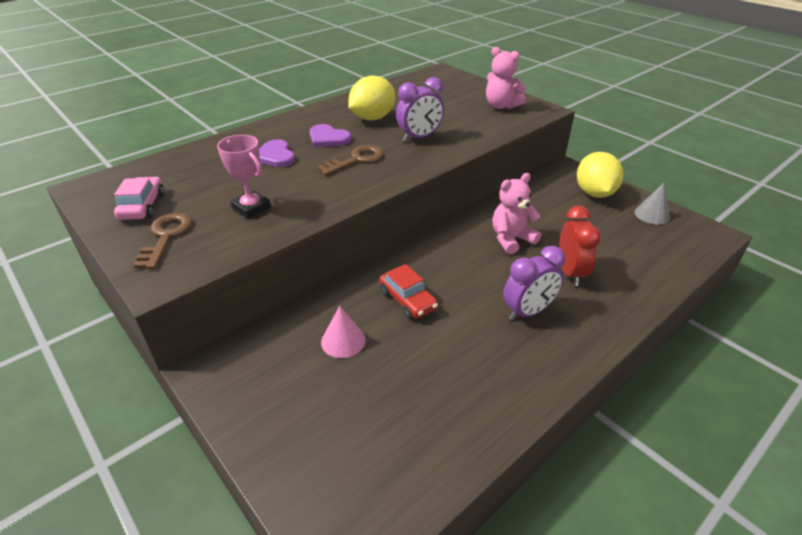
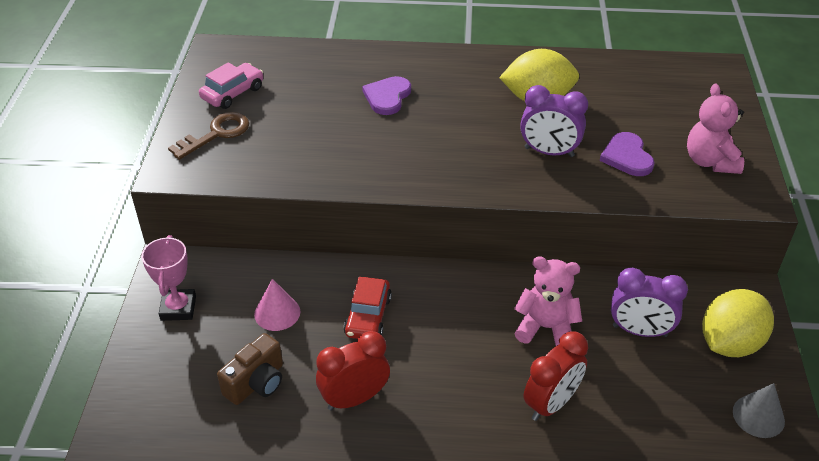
camera: 45 degrees right, 5 degrees up
pink trophy [217,135,271,219] -> pink trophy moved to [141,235,196,321]
purple heart [310,124,351,147] -> purple heart moved to [600,132,655,176]
brown key [317,145,384,175] -> none
purple clock [503,246,565,321] -> purple clock moved to [611,268,688,337]
none -> brown camera [217,333,283,405]
none -> red clock [316,331,390,411]

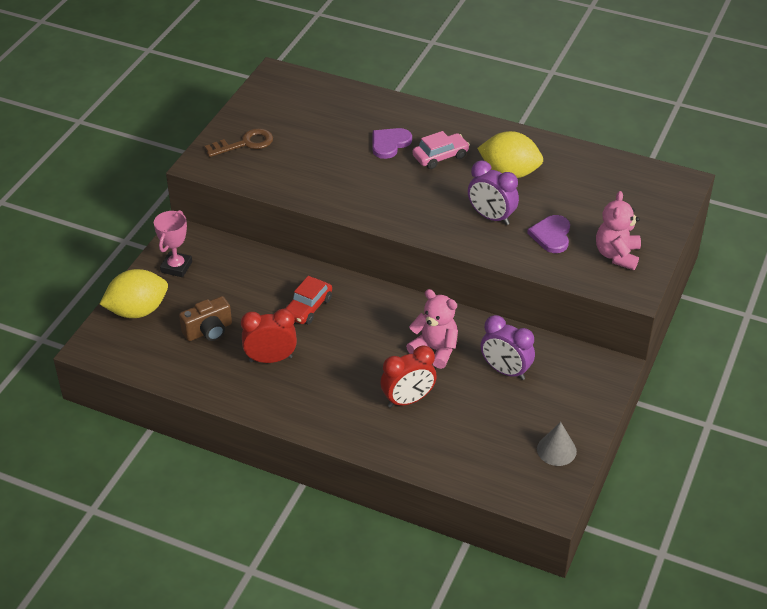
camera: 20 degrees right, 0 degrees up
pink car [199,62,263,109] -> pink car moved to [412,131,470,169]
pink cone [254,279,300,331] -> none
yellow lemon [702,289,774,357] -> yellow lemon moved to [100,269,168,318]

